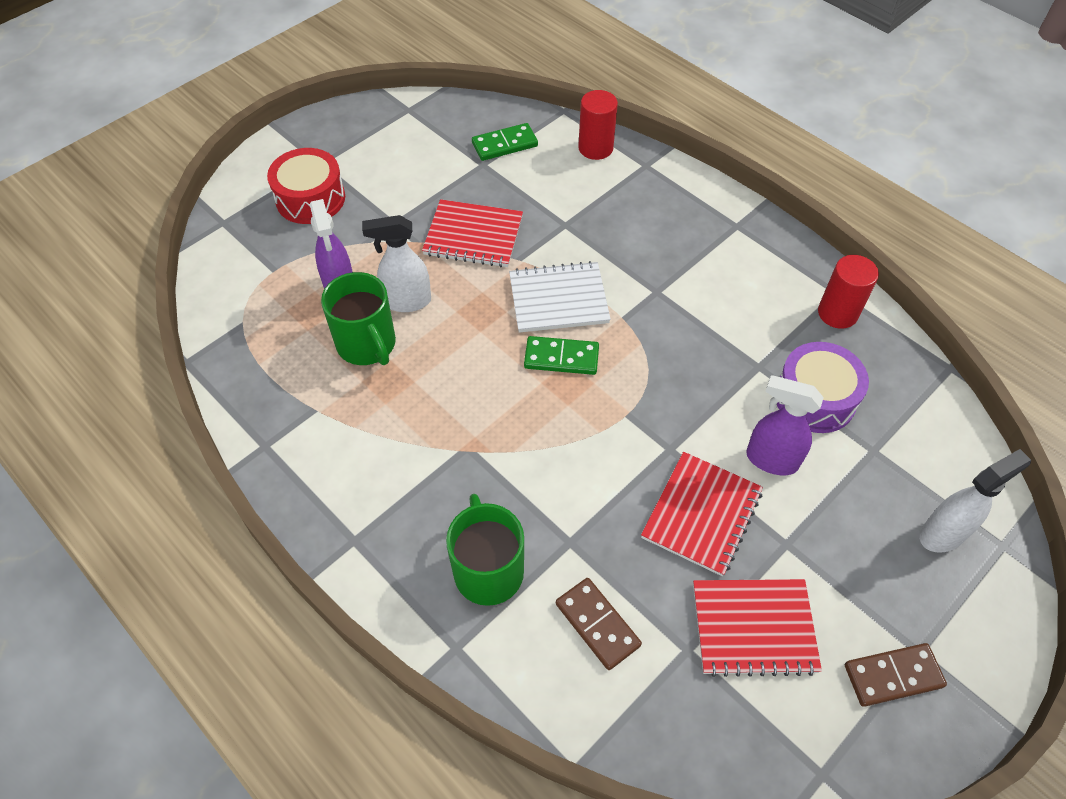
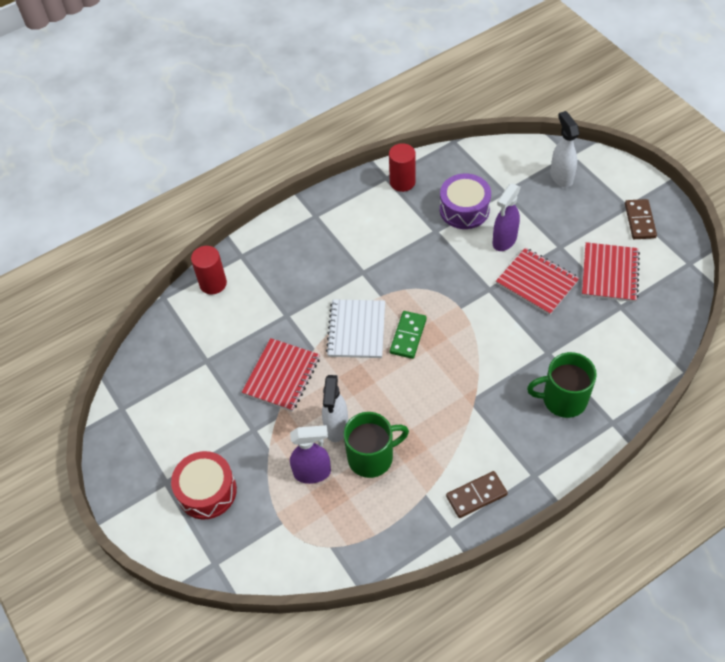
camera: 75 degrees left, 0 degrees up
green domino [472,123,538,161] -> none
brown domino [556,578,642,670] -> brown domino moved to [446,471,508,518]

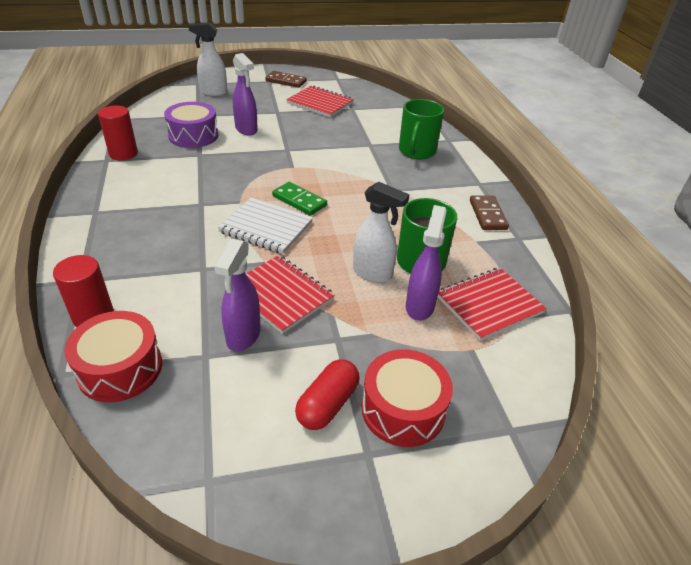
camera: 75 degrees left, 15 degrees down
red notebook [496,248,580,315] -> red notebook moved to [438,268,547,341]
none -> red drum [64,311,162,402]
none -> purple spray bottle [214,239,261,352]
none -> red capsule [295,359,360,430]

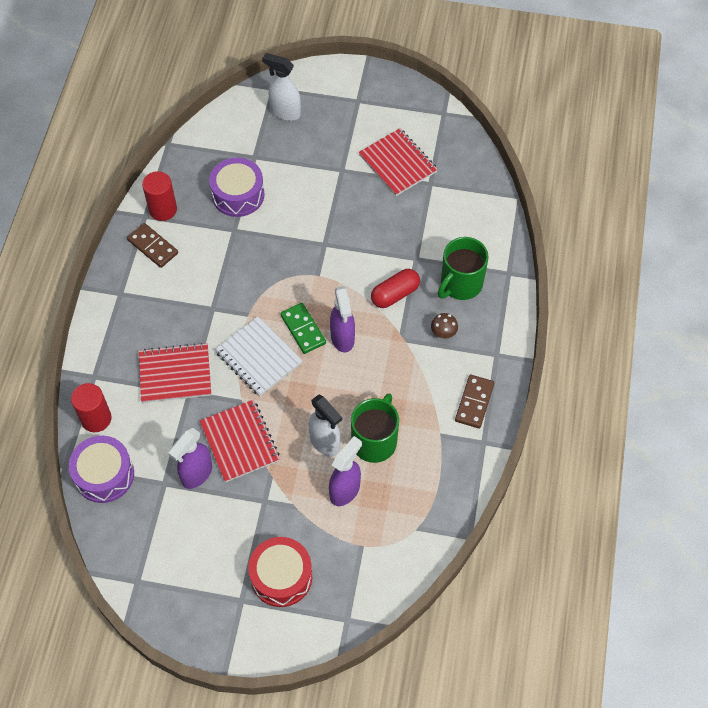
camera: 25 degrees right, 20 degrees up
red drum [64,311,162,402] -> purple drum [69,436,134,503]
purple spray bottle [233,53,258,135] -> purple spray bottle moved to [330,286,355,352]
brown domino [265,71,307,88] -> brown domino moved to [127,223,178,268]
red capsule [295,359,360,430] -> red capsule moved to [371,269,420,308]
red notebook [438,268,547,341] -> red notebook moved to [139,343,211,403]
none -> brown mushroom [431,313,458,339]

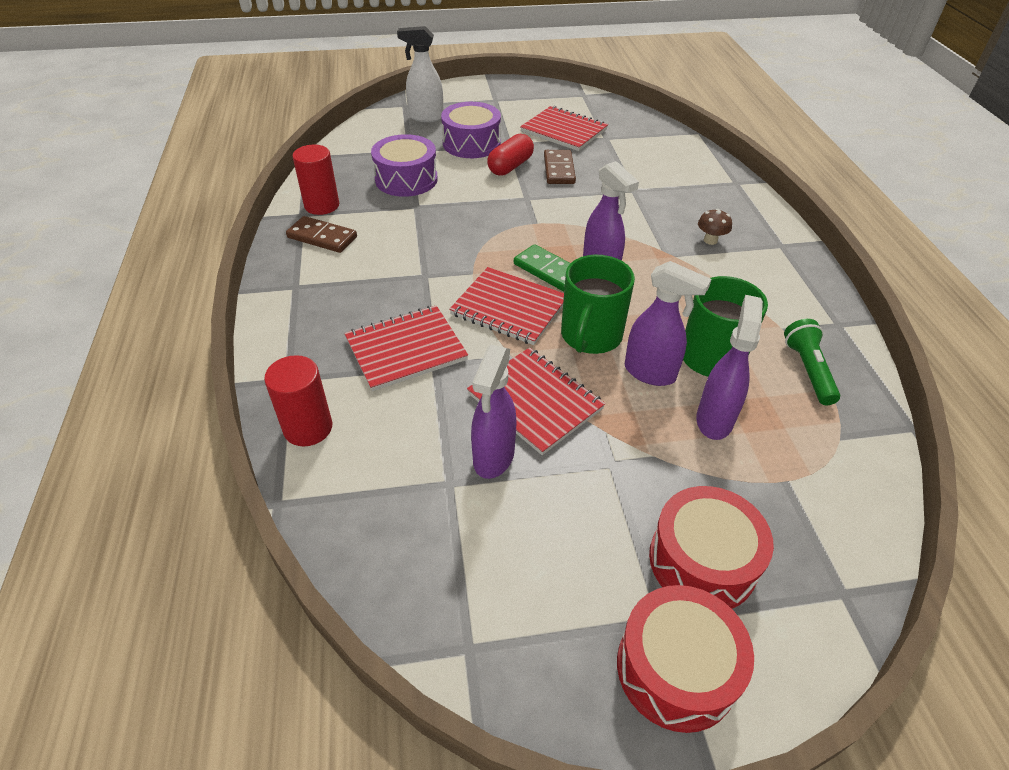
camera: 20 degrees left, 15 degrees down
purple drum [69,436,134,503] -> purple drum moved to [441,102,501,158]
white notebook [215,316,303,396] -> red notebook [449,267,564,345]
white spray bottle [308,394,342,456] -> purple spray bottle [625,261,712,386]
red capsule [371,269,420,308] -> red capsule moved to [487,134,534,176]
green mug [438,237,489,300] -> green mug moved to [561,255,635,354]
brown domino [455,375,494,429] -> brown domino moved to [544,150,576,184]
none -> red drum [617,585,754,733]
none -> green flashlight [784,319,840,405]

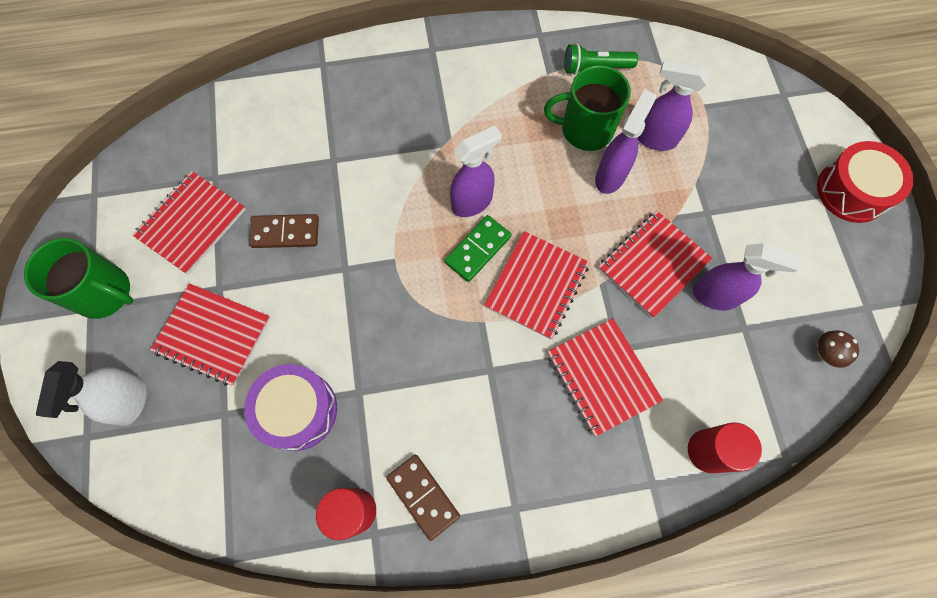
camera: 90 degrees left, 25 degrees up
brown domino [286,216,357,253] -> brown domino turned 60 degrees counterclockwise [386,455,460,541]
purple drum [441,102,501,158] -> red notebook [150,283,270,386]
red capsule [487,134,534,176] -> none
green mug [561,255,635,354] -> green mug moved to [24,238,133,319]
red drum [649,486,774,609] -> none
brown mushroom [698,209,732,245] -> brown mushroom moved to [817,331,859,368]

